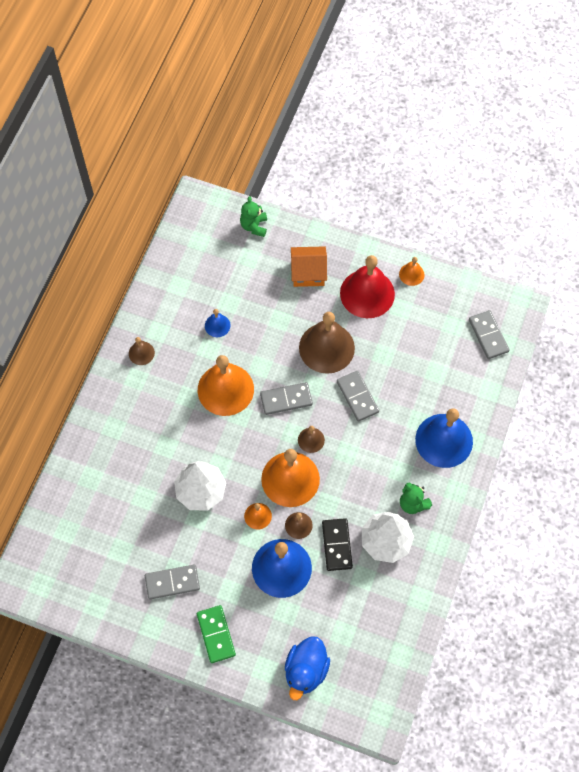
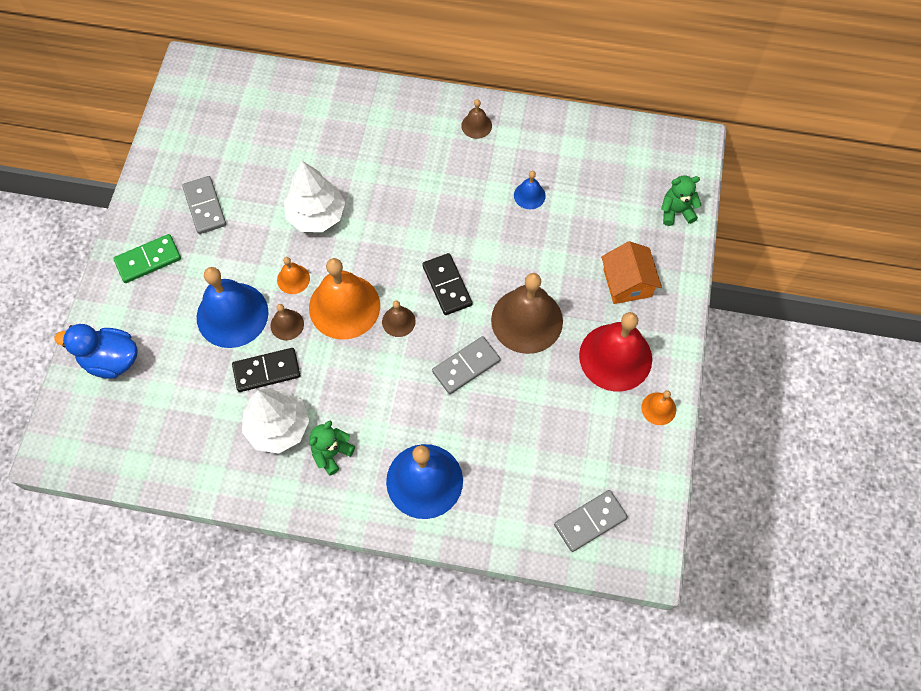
camera: 80 degrees right, 0 degrees up
orange bell [198,355,254,416] -> none
grey domino [260,382,313,415] -> black domino [422,253,472,315]

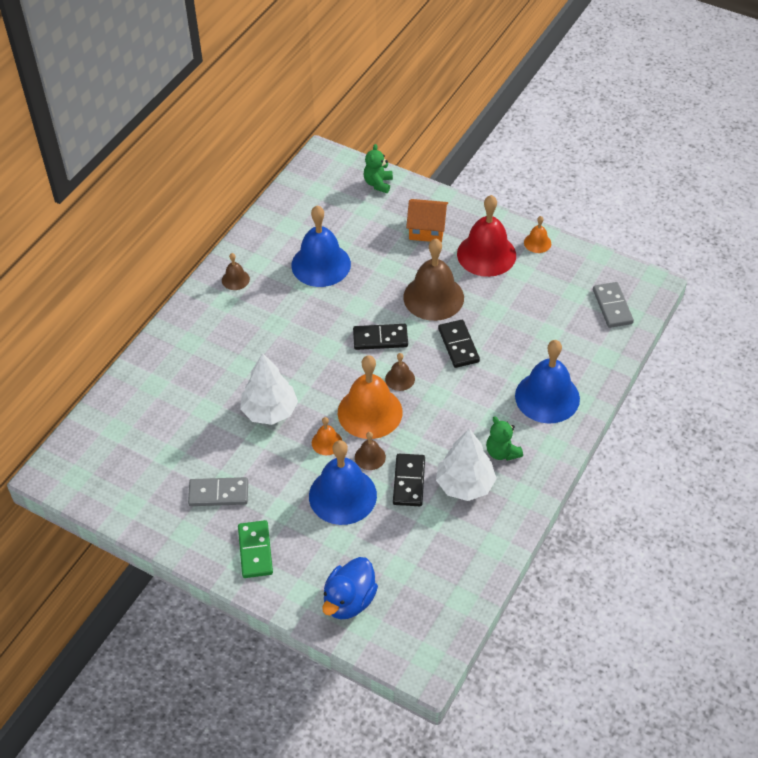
camera: 70 degrees left, 15 degrees down
grey domino [432,336,500,394] -> black domino [438,320,480,368]
blue bell [514,171,546,209] -> blue bell [291,205,351,287], size x2.14

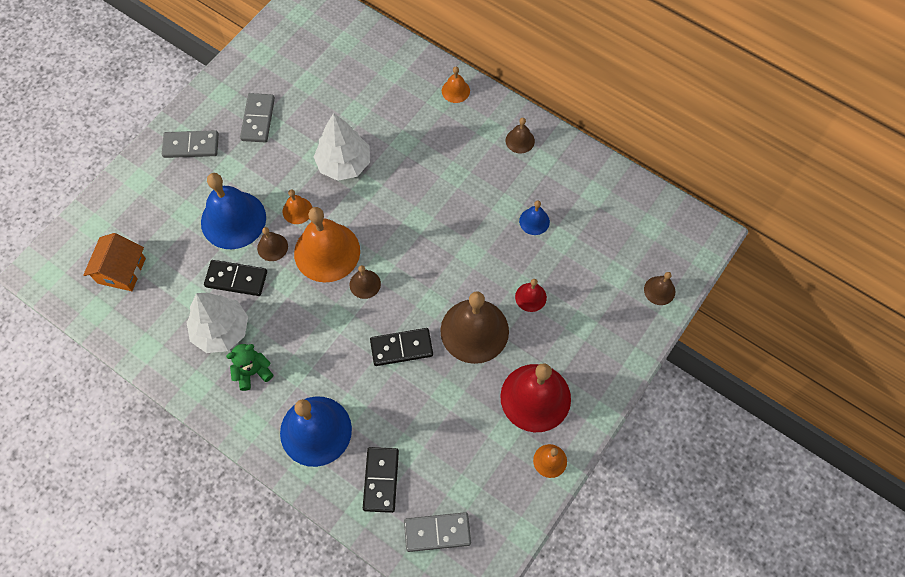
camera: 95 degrees right, 15 degrees up
green domino [238,520,273,578] -> grey domino [162,130,219,158]
blue bell [291,205,351,287] -> blue bell [519,201,550,235], size x0.47
blue duck [322,557,378,619] -> none
black domino [353,324,408,350] -> black domino moved to [363,447,399,513]
green teddy bear [363,144,393,193] -> brown bell [644,272,675,305]
orange house [406,199,448,243] -> orange house moved to [83,233,146,291]
none -> orange bell [442,67,470,103]
none -> red bell [515,279,547,312]

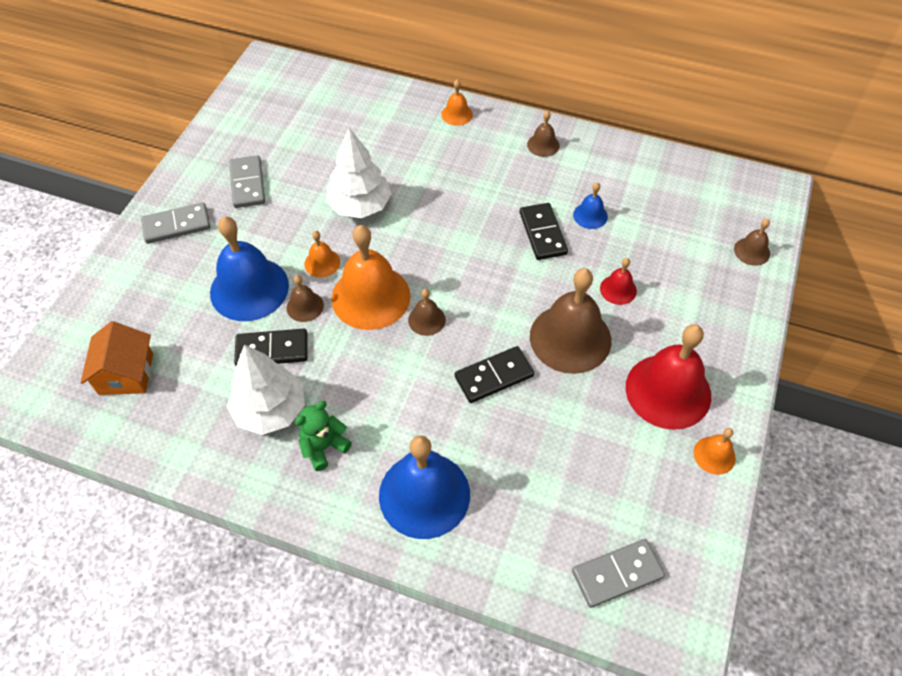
camera: 15 degrees left, 10 degrees down
black domino [363,447,399,513] -> black domino moved to [520,203,568,260]

